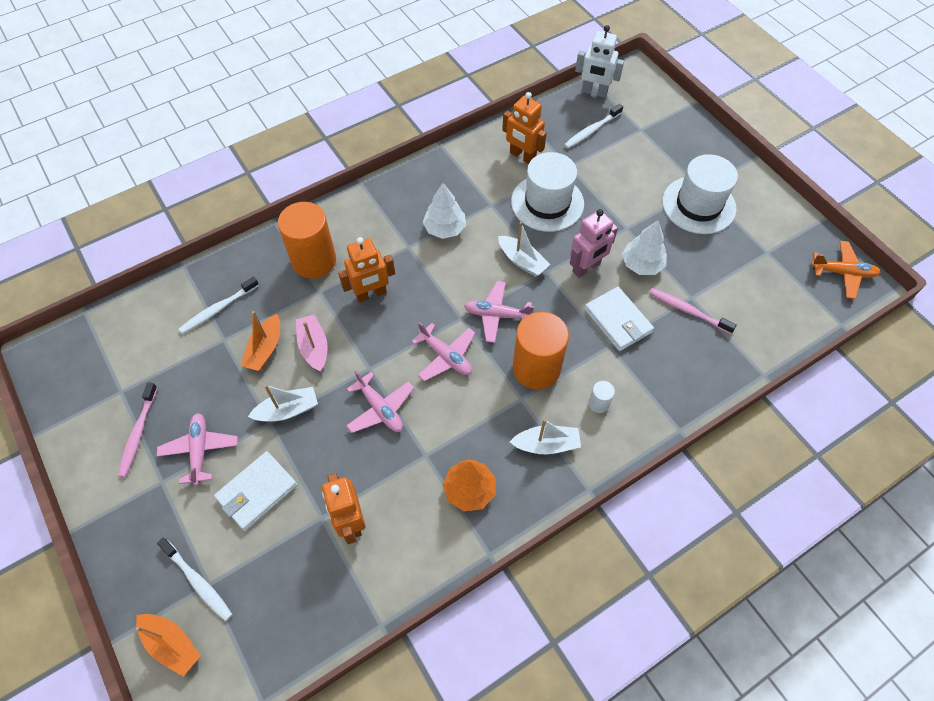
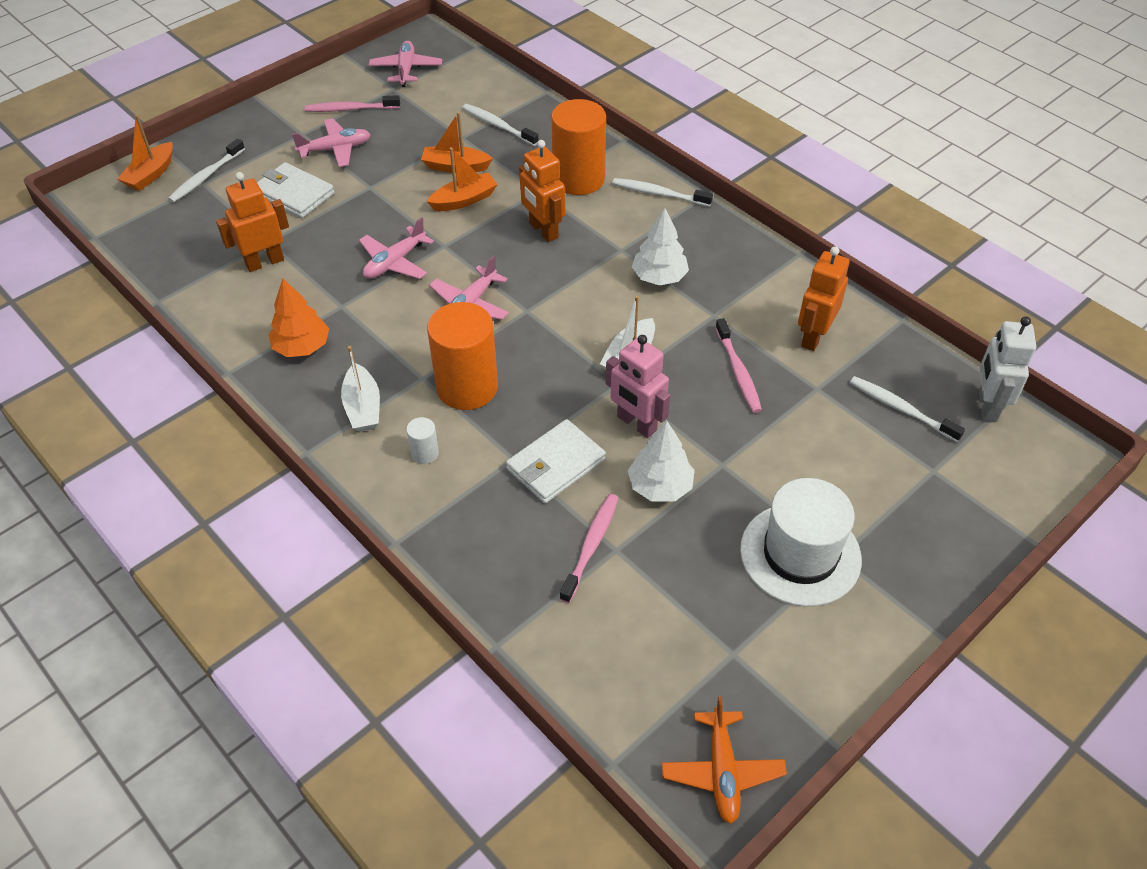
camera: 80 degrees right, 10 degrees down
white boat [248,385,318,422] -> none
pink boat [296,315,328,371] -> orange boat [427,147,498,211]
pink plane [464,281,534,343] -> pink plane moved to [369,41,442,87]
white hat [511,152,584,232] -> pink toothbrush [715,318,762,413]
none -> white toothbrush [612,178,713,207]

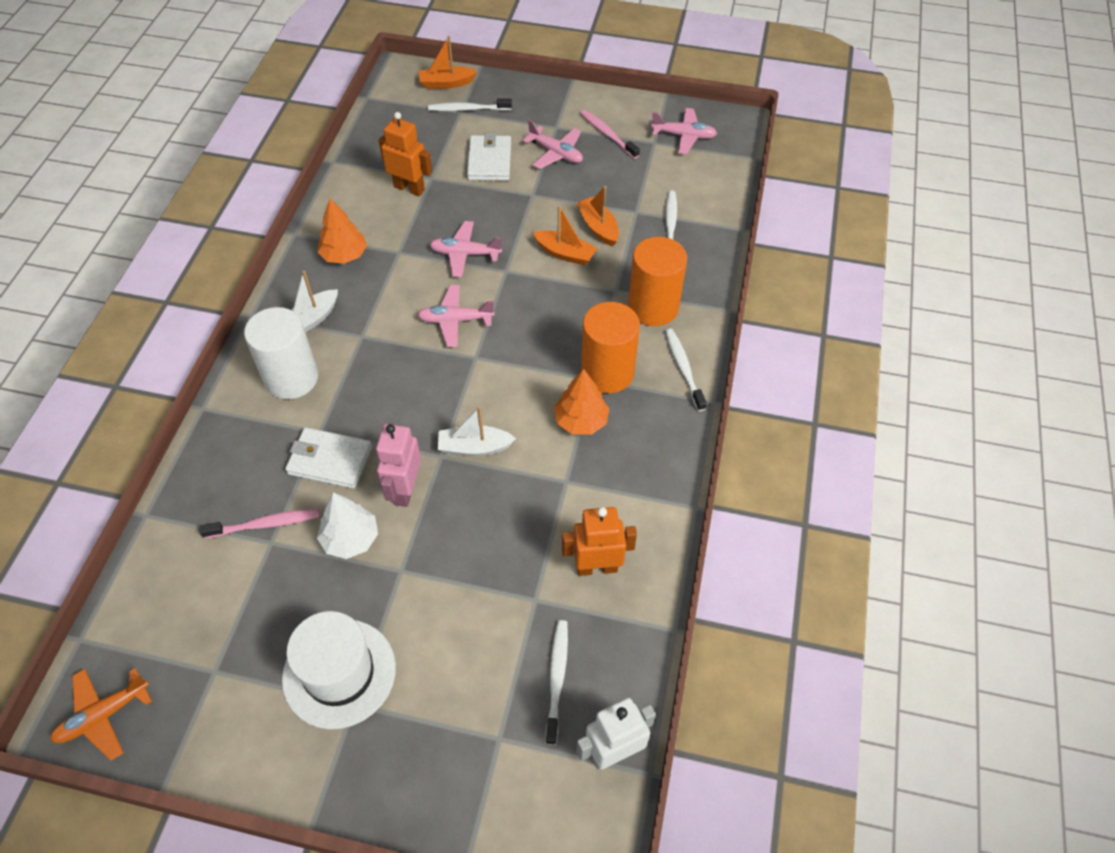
camera: 55 degrees right, 5 degrees up
pink plane [369,41,442,87] -> pink plane turned 45 degrees clockwise [651,108,717,154]
white cylinder [406,417,439,464] -> white cylinder [244,307,318,399], size x2.33
orange cylinder [427,302,498,410] -> orange cylinder moved to [581,302,640,393]
orange robot [519,140,565,242] -> none
white tree [632,208,689,286] -> orange tree [554,369,609,435]
pink toothbrush [715,318,762,413] -> none

